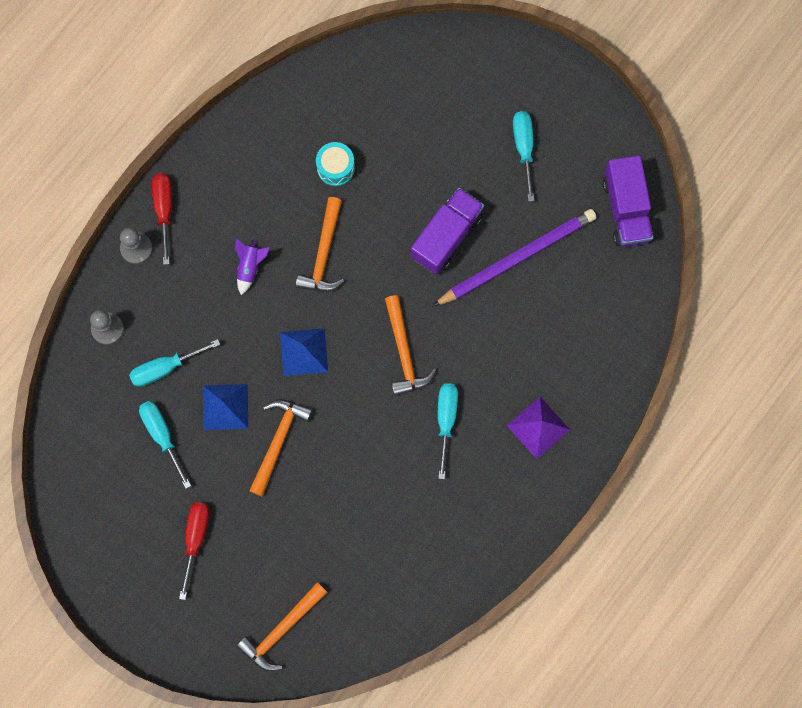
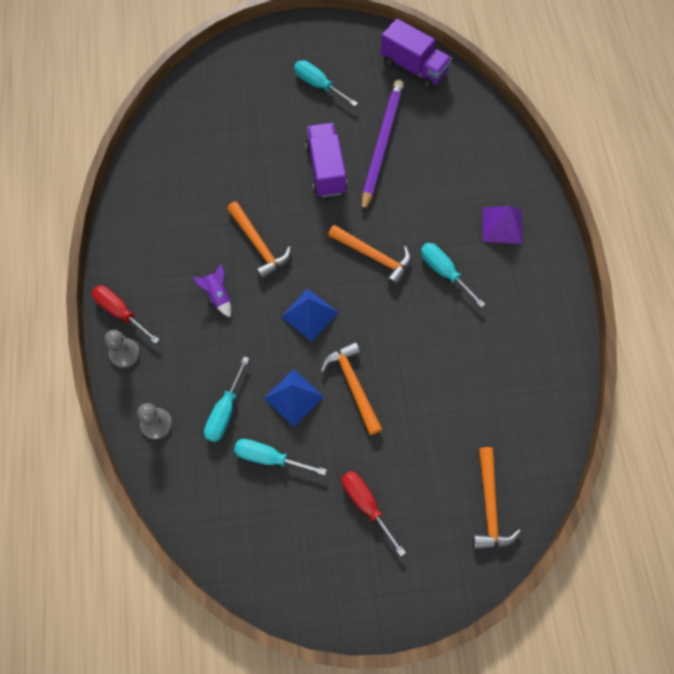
camera: 45 degrees left, 10 degrees down
turquoise drum [316,142,355,186] -> none

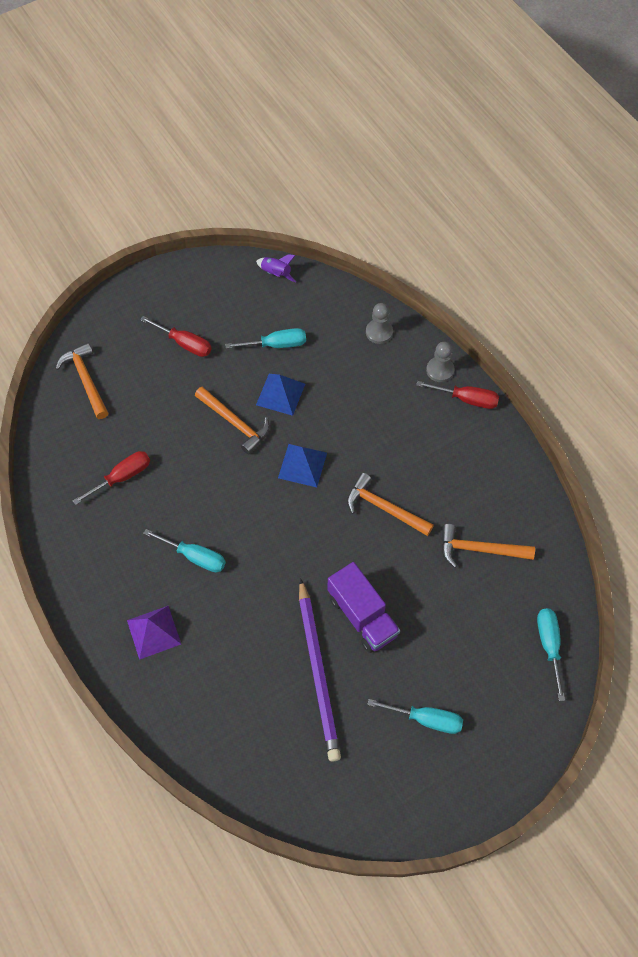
camera: 155 degrees right, 5 degrees down
purple rocket [192,263,231,317] -> purple rocket moved to [256,254,297,283]
turquoise screwdriver [204,356,249,442] -> turquoise screwdriver moved to [537,608,565,701]
orange hammer [328,225,411,286] -> orange hammer moved to [442,524,535,568]
purple truck [380,19,452,90] -> none
none -> red screwdriver [73,451,150,505]

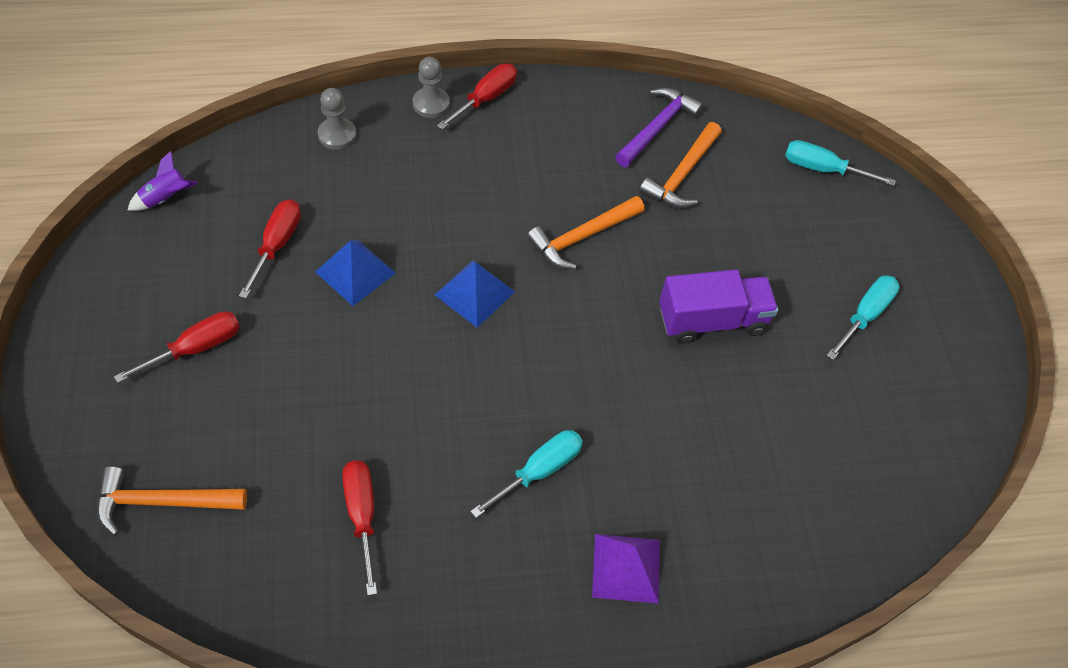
camera: 70 degrees left, 5 degrees down
orange hammer [195,387,270,454] -> none
turquoise screwdriver [225,328,306,349] -> red screwdriver [239,199,301,299]
purple pencil [299,578,341,762] -> none
none -> purple hammer [615,88,704,167]

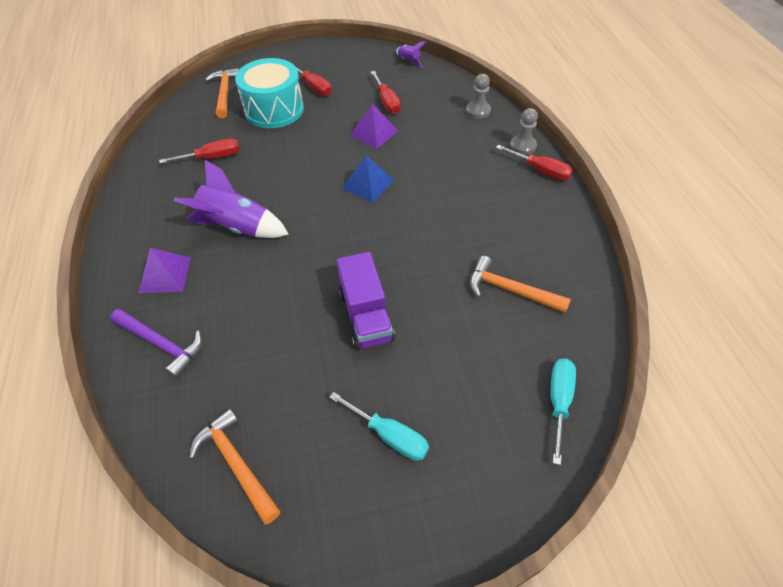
camera: 90 degrees right, 5 degrees down
red screwdriver [239,199,301,299] -> red screwdriver turned 60 degrees clockwise [371,71,401,114]
blue pyramid [315,240,396,306] -> purple pyramid [349,104,398,149]
turquoise screwdriver [471,430,583,518] -> purple rocket [174,160,289,238]
orange hammer [527,196,644,269] -> orange hammer moved to [189,409,280,524]
purple hammer [615,88,704,167] -> purple hammer moved to [110,309,202,379]
none -> turquoise drum [235,58,304,128]

